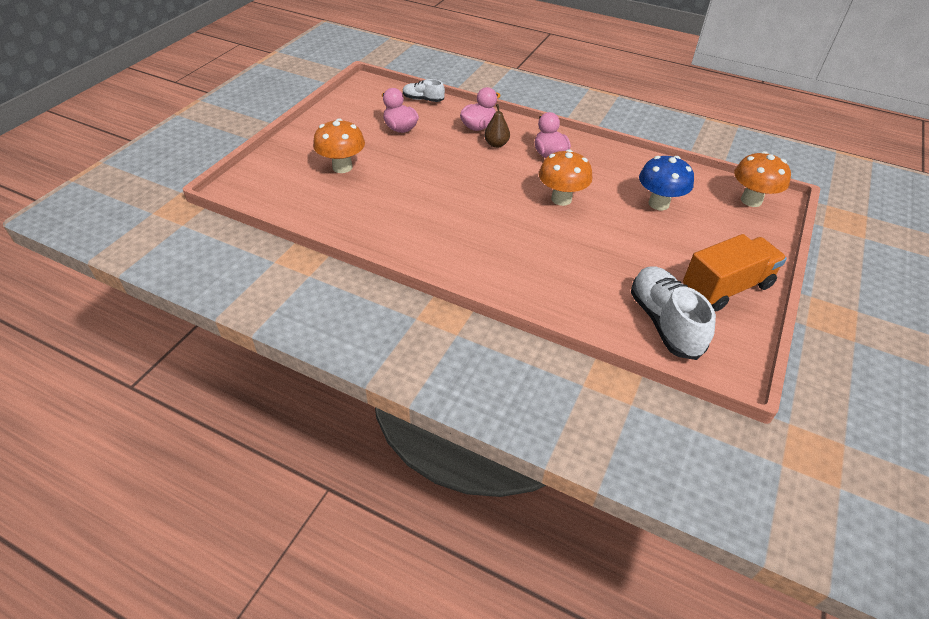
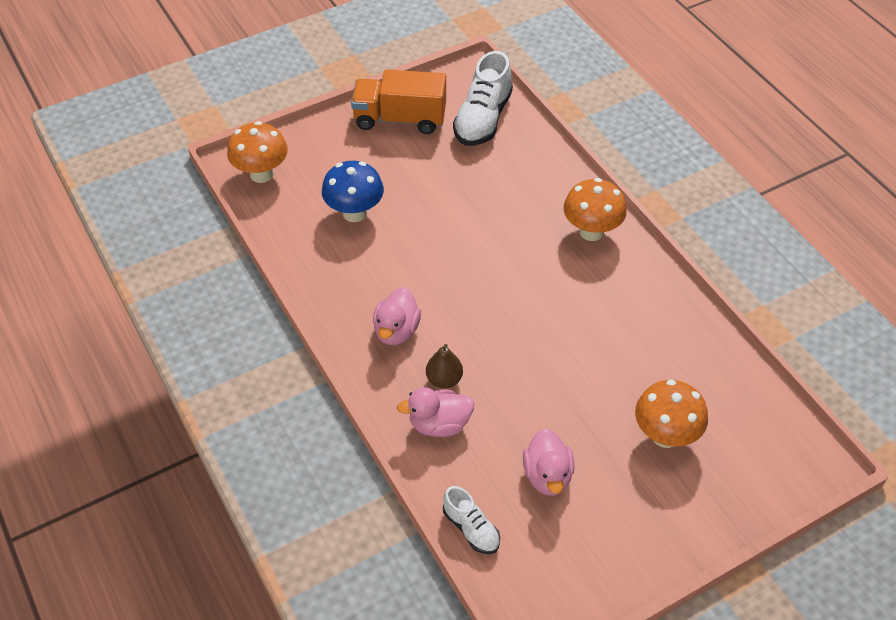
camera: 145 degrees left, 5 degrees up
orange mushroom [539,149,592,206] -> orange mushroom moved to [563,178,627,241]

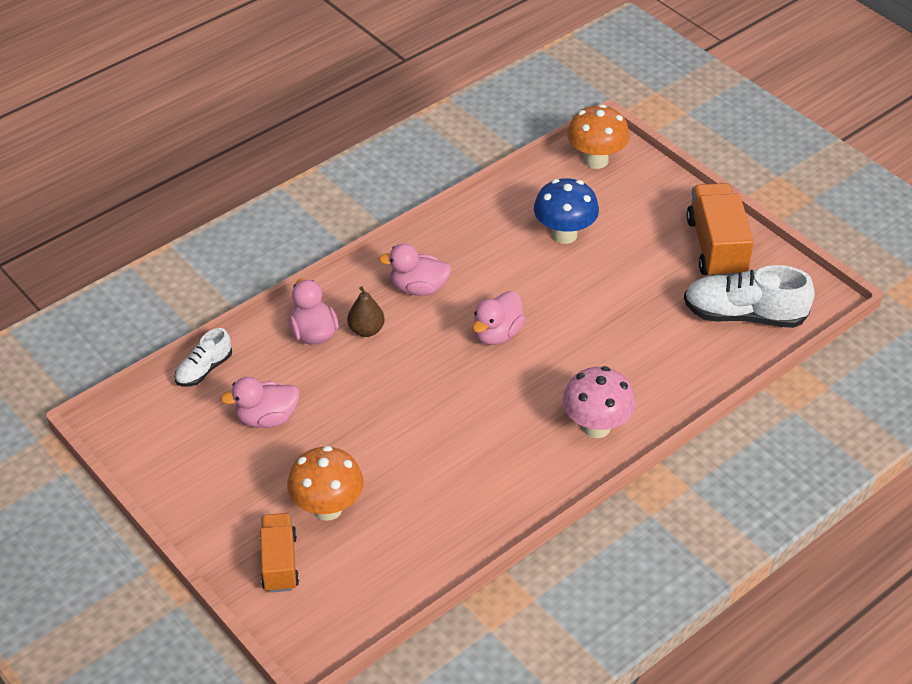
camera: 80 degrees right, 5 degrees down
orange mushroom [563,178,627,241] -> pink mushroom [562,366,636,438]
none -> orange truck [260,513,299,593]
none -> pink duck [472,291,525,345]

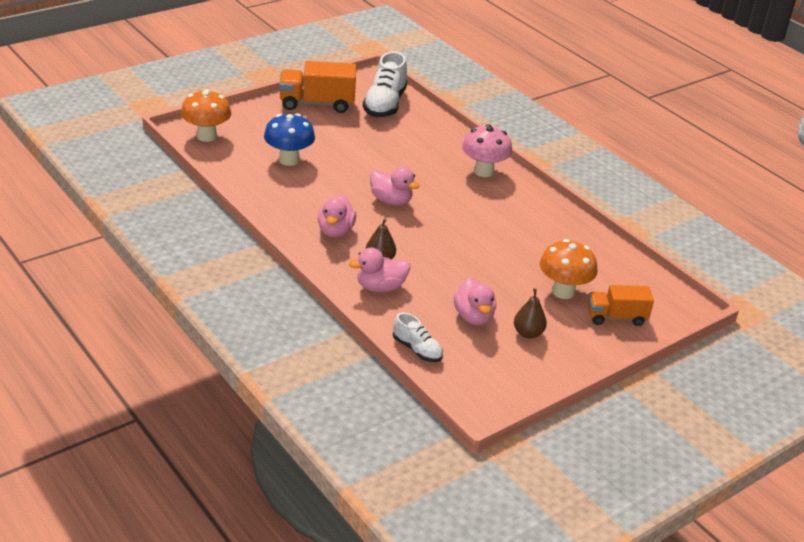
camera: 90 degrees left, 10 degrees down
none -> brown pear [514,288,547,339]

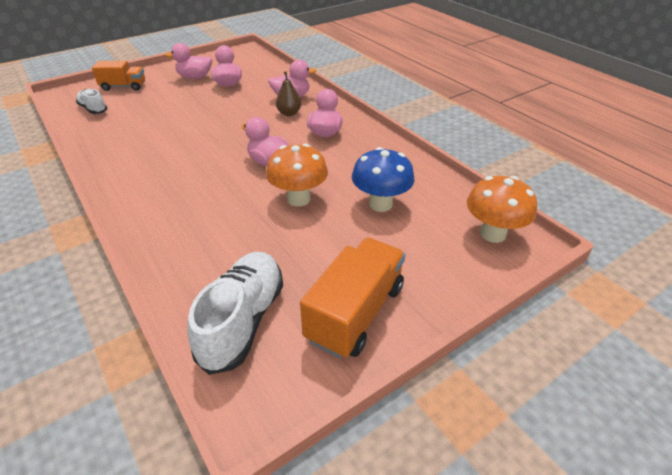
camera: 175 degrees left, 5 degrees up
orange truck [279,61,356,113] -> orange truck turned 60 degrees counterclockwise [300,237,405,359]
white shoe [393,313,443,362] -> white shoe moved to [76,89,107,114]
pink mushroom [462,124,512,177] -> none
brown pear [514,288,547,339] -> pink duck [165,43,212,79]
orange mushroom [540,239,598,299] -> orange mushroom moved to [266,144,328,206]

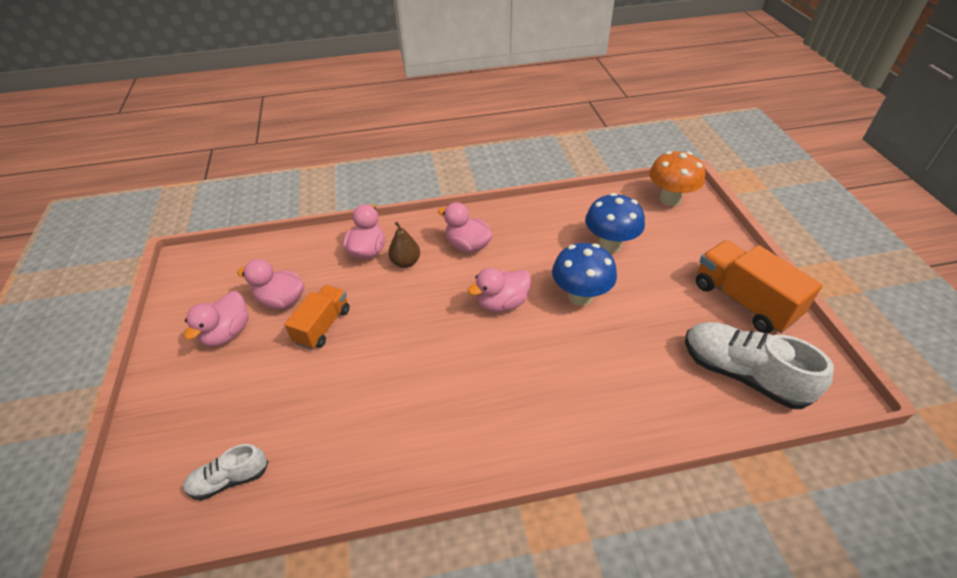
camera: 65 degrees left, 5 degrees up
orange truck [92,61,145,91] -> orange truck moved to [284,285,350,350]
orange mushroom [266,144,328,206] -> blue mushroom [552,243,617,306]

